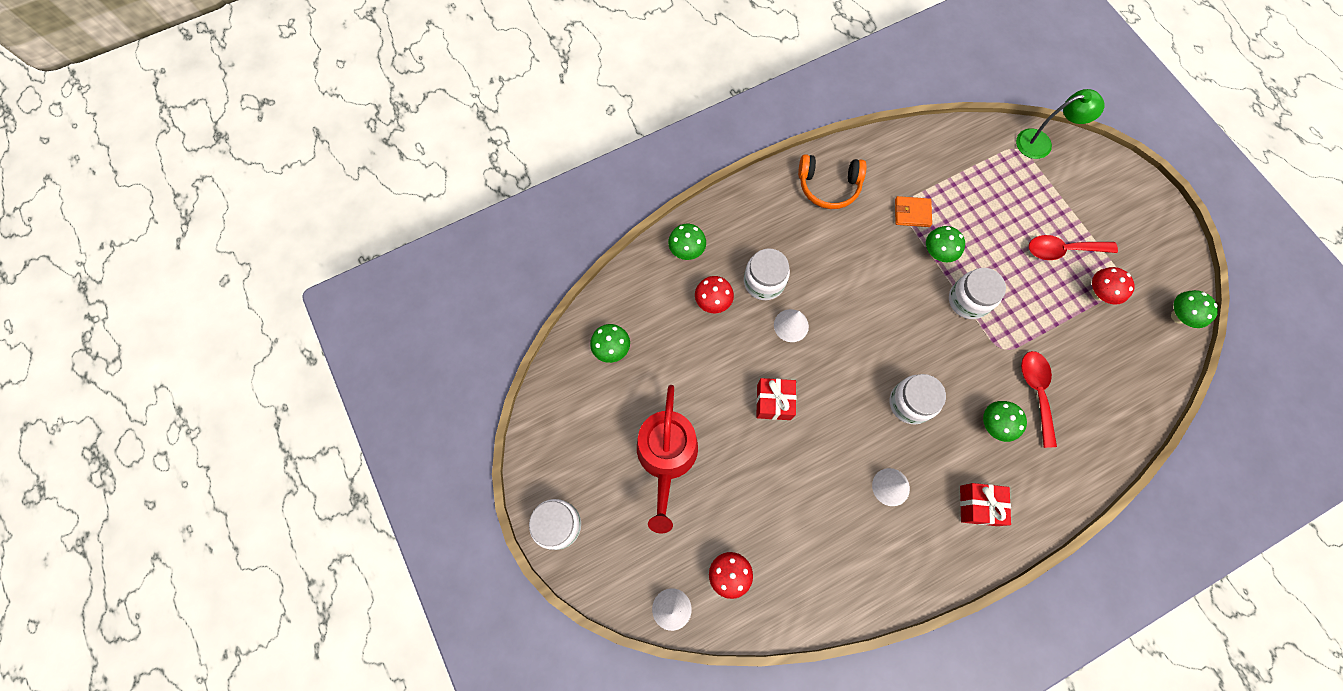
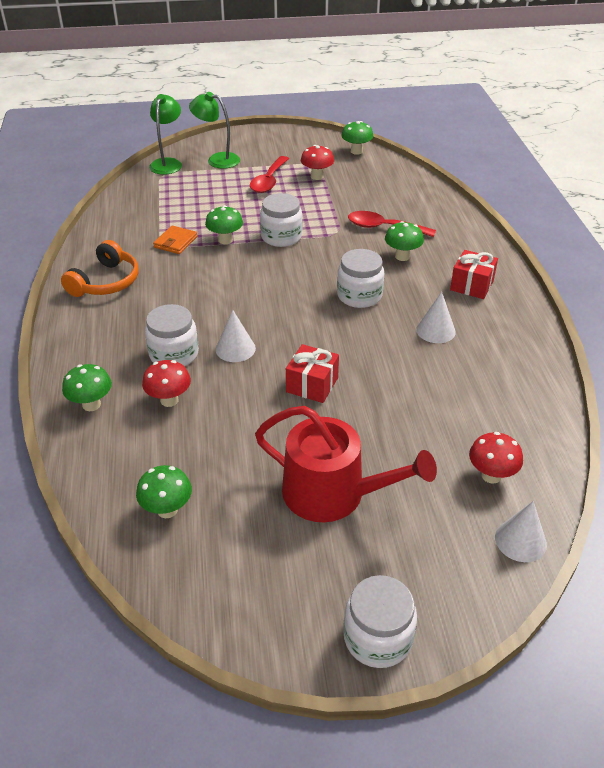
camera: 70 degrees left, 30 degrees down
none -> green lamp [189,92,240,169]

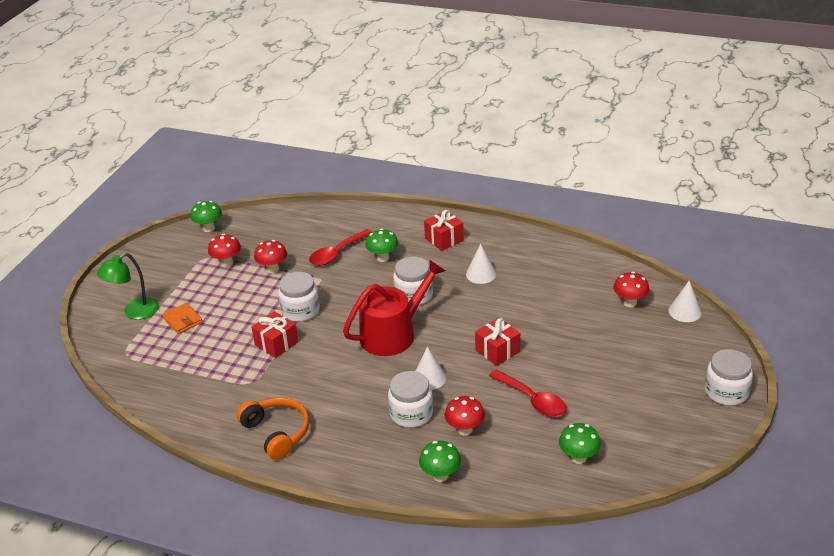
camera: 60 degrees left, 5 degrees down
green lamp [149,94,182,175] -> none
orange wallet [153,225,197,254] -> orange wallet moved to [162,303,202,334]
green mushroom [205,205,243,244] -> red gift [252,311,298,358]
red spoon [250,156,289,193] -> red spoon moved to [489,370,567,417]
red watering can [255,406,437,522] -> red watering can moved to [343,260,445,356]
none -> red mushroom [254,240,287,273]

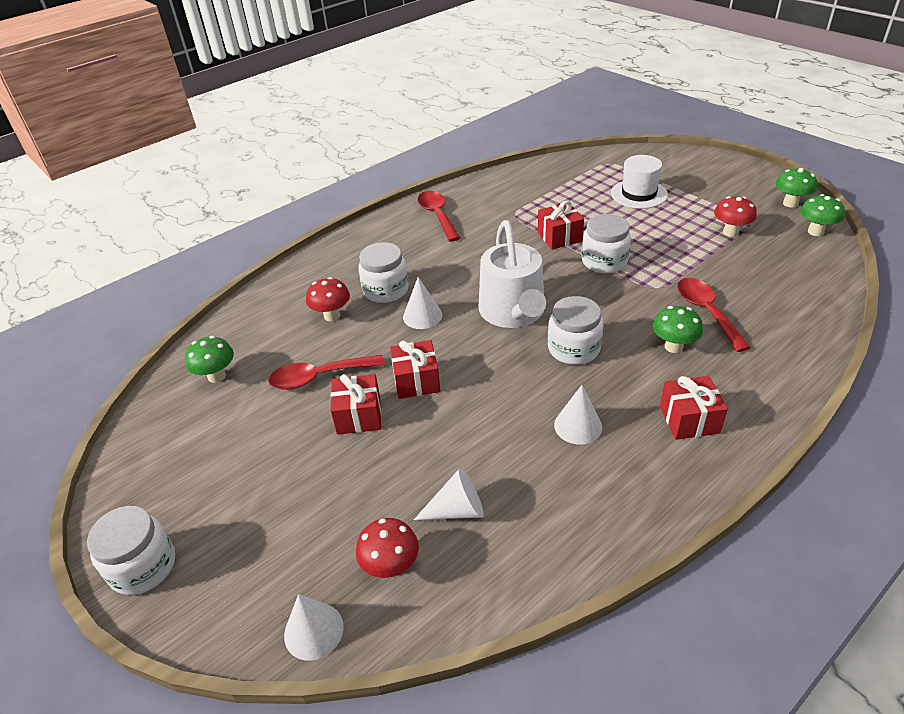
camera: 120 degrees right, 5 degrees up
green lamp [97,253,159,320] -> none
orange wallet [162,303,202,334] -> white hat [611,155,668,209]
orange headphones [237,397,309,460] -> red spoon [418,191,460,242]
red mushroom [254,240,287,273] -> none
red watering can [343,260,445,356] -> white watering can [479,220,546,328]
green mushroom [419,441,461,482] -> green mushroom moved to [775,168,817,207]
none -> red gift [331,374,381,435]
none -> white cone [414,468,484,520]

